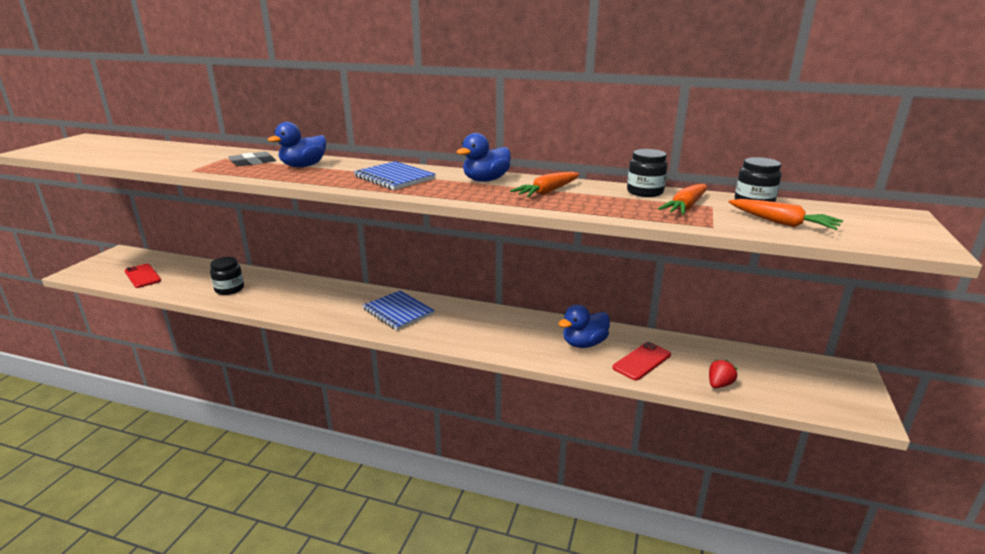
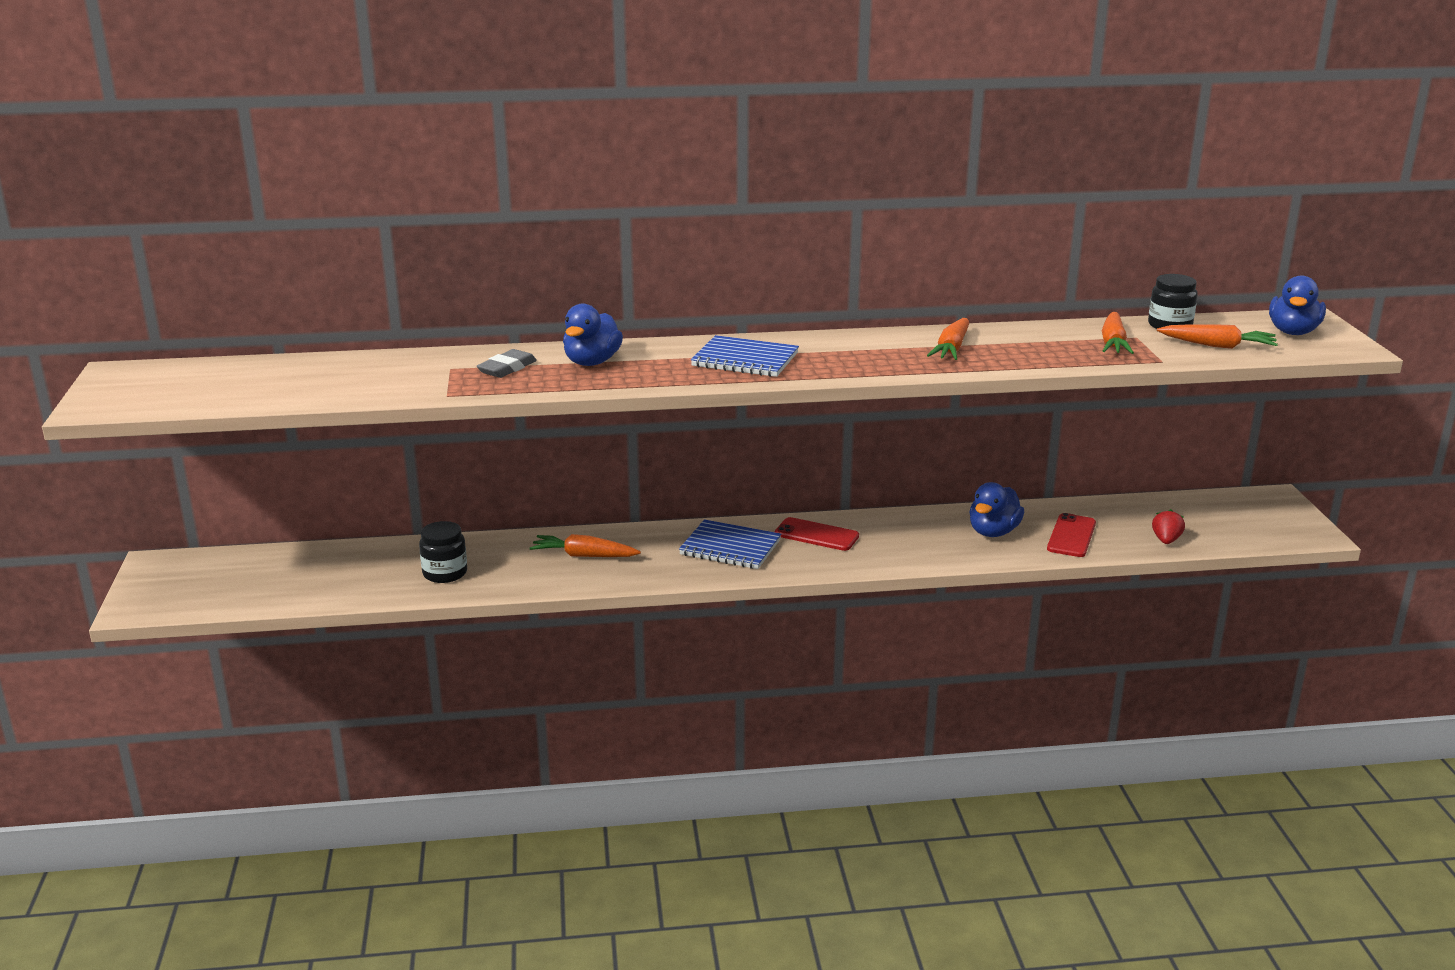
camera: 25 degrees left, 0 degrees up
red phone [124,264,161,288] -> red phone moved to [775,517,859,551]
blue duck [457,133,511,182] -> blue duck moved to [1269,276,1326,335]
black jar [627,149,668,197] -> none
none -> orange carrot [530,534,641,557]

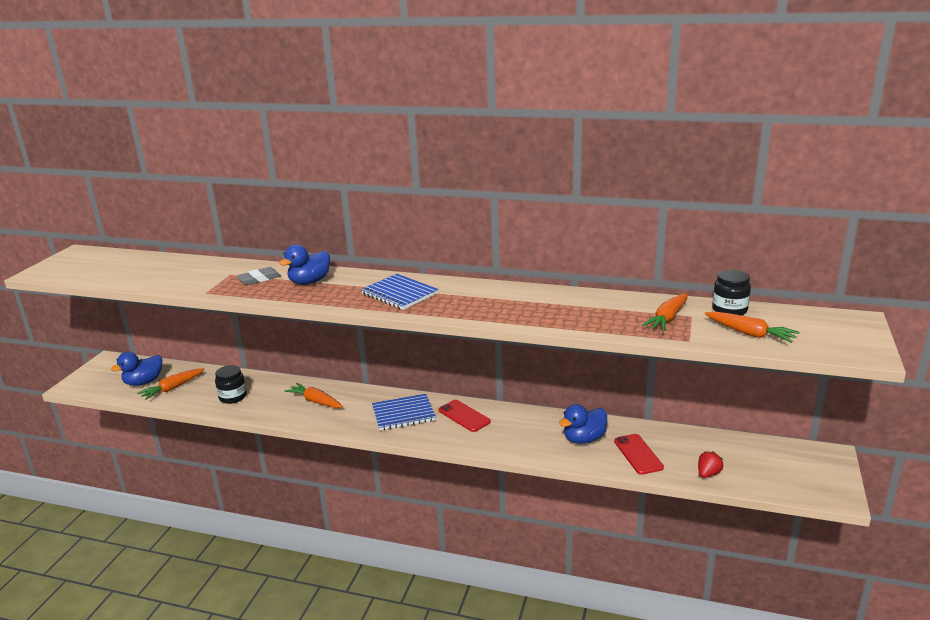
camera: 25 degrees right, 0 degrees up
blue notebook [679,519,781,569] -> blue notebook turned 60 degrees counterclockwise [372,394,436,430]
orange carrot [927,318,969,360] -> orange carrot moved to [137,368,205,400]
red phone [1047,513,1096,557] -> red phone turned 60 degrees counterclockwise [614,434,664,475]
blue duck [1269,276,1326,335] -> blue duck moved to [111,352,162,386]

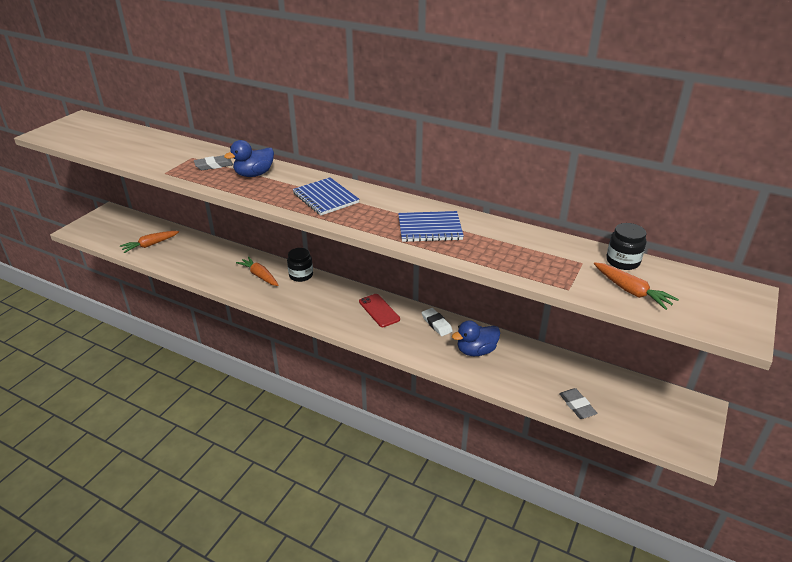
camera: 10 degrees right, 10 degrees up
blue duck [111,352,162,386] -> none
black jar [215,365,247,404] -> black jar moved to [287,248,313,282]
blue notebook [372,394,436,430] -> blue notebook moved to [398,211,464,242]
red phone [614,434,664,475] -> none
orange carrot [642,293,687,332] -> none
red strawberry [698,451,723,478] -> grey eraser [559,388,597,419]
none -> white eraser [421,308,453,336]

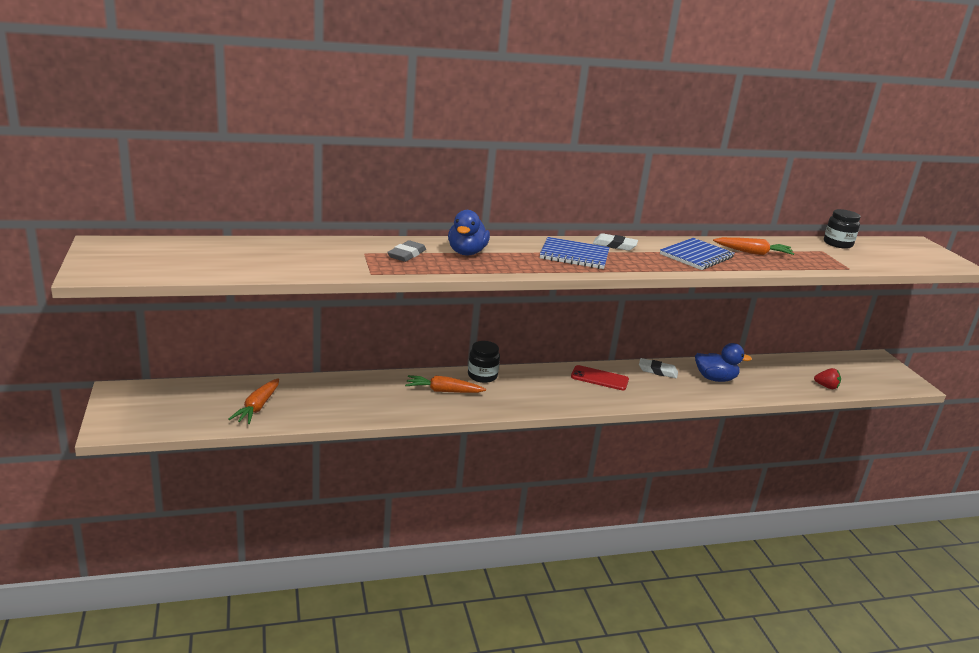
camera: 45 degrees left, 10 degrees down
blue duck [452,320,500,356] -> blue duck turned 105 degrees counterclockwise [695,343,752,382]
grey eraser [559,388,597,419] -> red strawberry [814,368,841,389]
orange carrot [594,262,679,310] -> orange carrot moved to [713,237,795,255]
none -> white eraser [593,233,638,251]

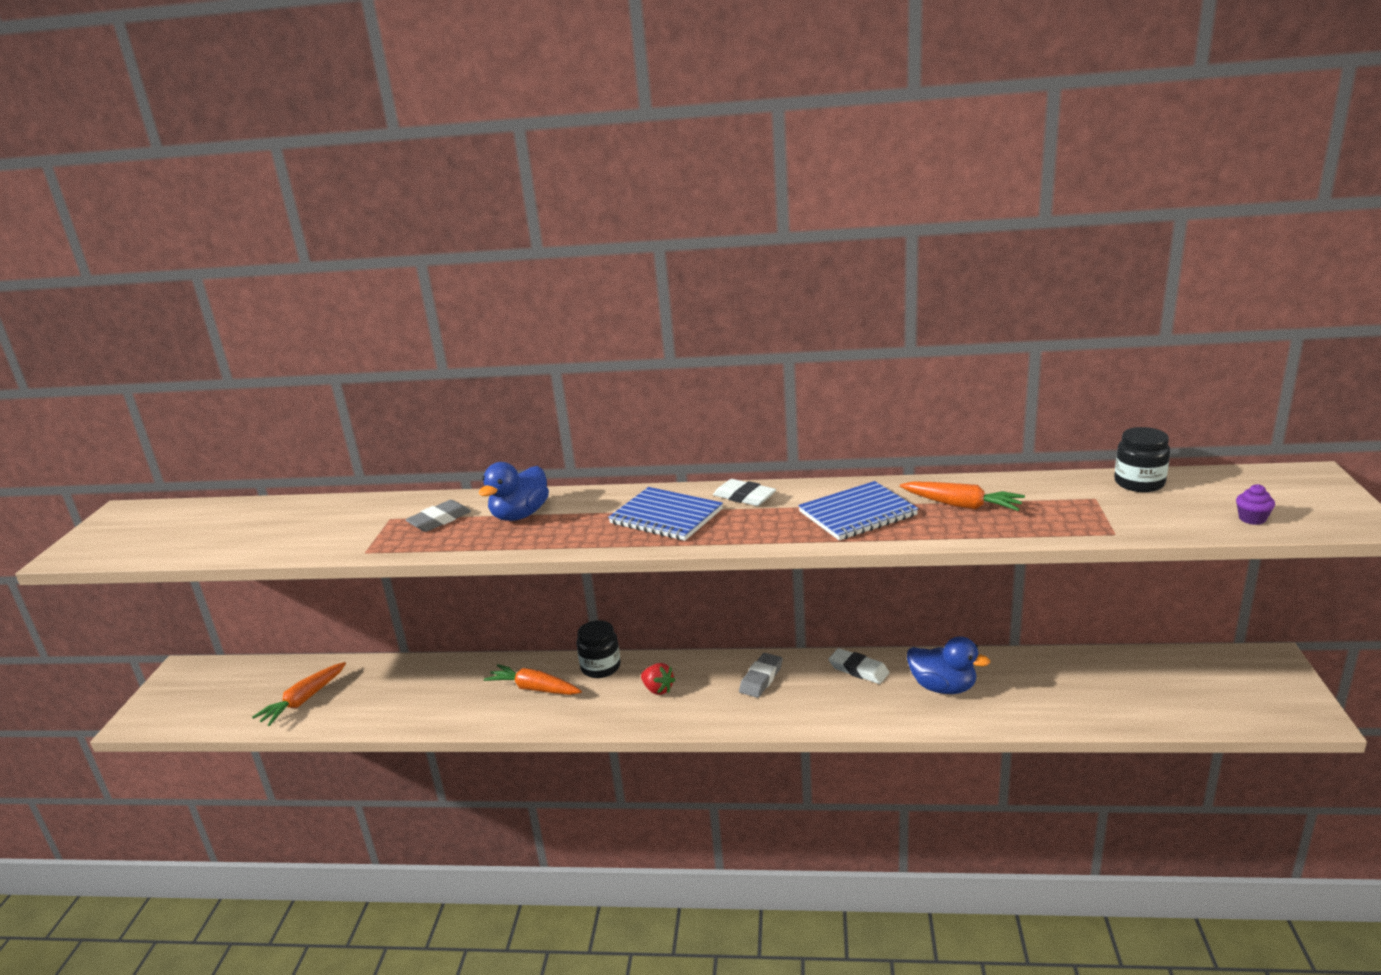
camera: 25 degrees right, 0 degrees up
red phone [571,365,629,390] -> grey eraser [739,653,783,698]
red strawberry [814,368,841,389] -> red strawberry moved to [641,663,675,695]
none -> purple cupcake [1236,484,1275,525]

